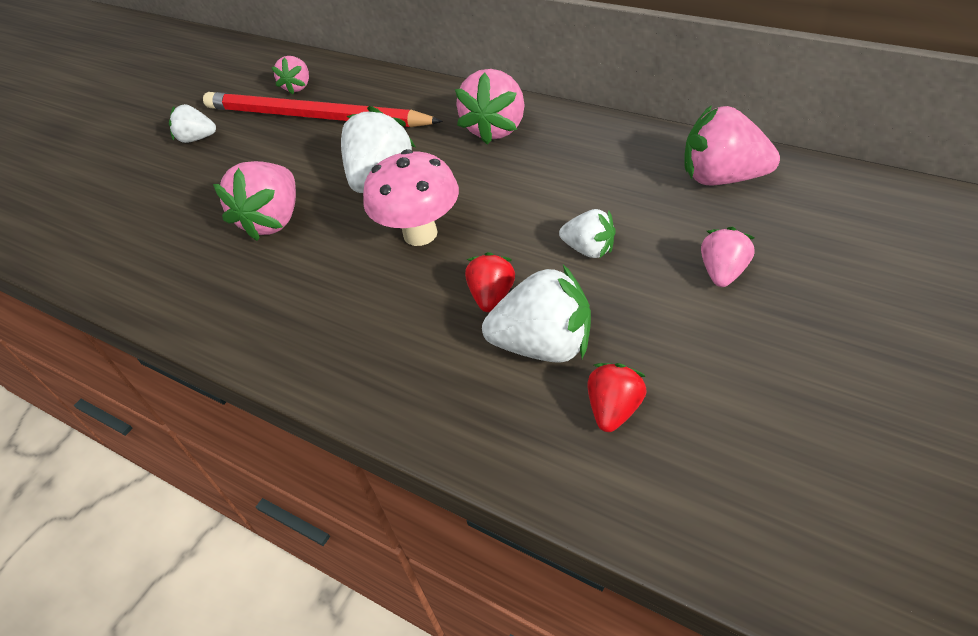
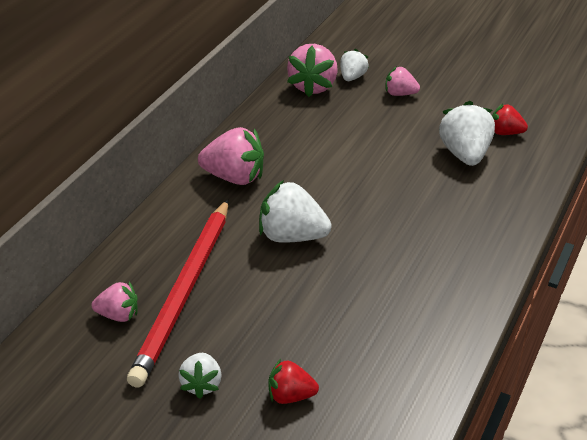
camera: 100 degrees left, 10 degrees down
pink strawberry [213,161,296,241] -> none
pink mushroom [363,149,459,246] -> none
red strawberry [465,252,515,312] -> red strawberry moved to [268,359,319,404]
white strawberry [559,209,616,258] -> white strawberry moved to [340,49,369,81]

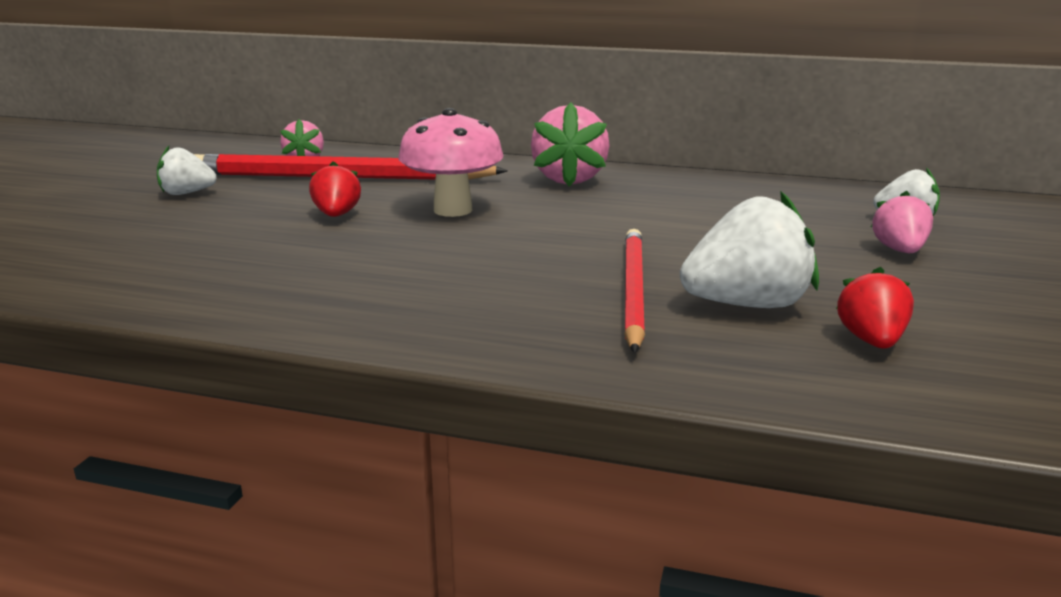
camera: 80 degrees right, 15 degrees down
white strawberry [259,180,332,243] -> pink mushroom [398,108,503,217]
red strawberry [268,359,319,404] -> red strawberry moved to [309,161,361,217]
pink strawberry [287,44,338,97] -> none
none -> red pencil [624,229,645,353]

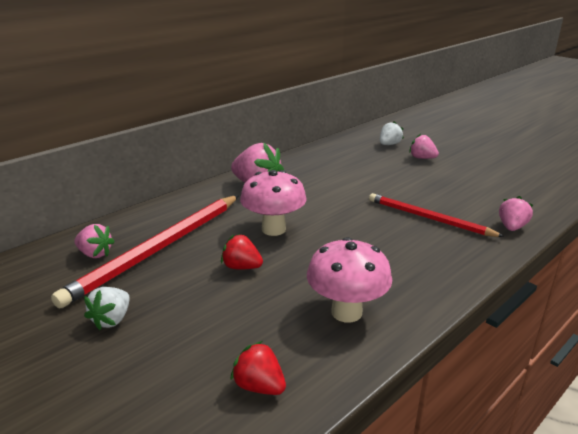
camera: 60 degrees left, 5 degrees up
white strawberry [680,192,819,308] -> none
red strawberry [836,267,914,349] -> red strawberry moved to [230,341,286,395]
none -> pink mushroom [307,237,392,323]
none -> pink strawberry [499,196,533,231]

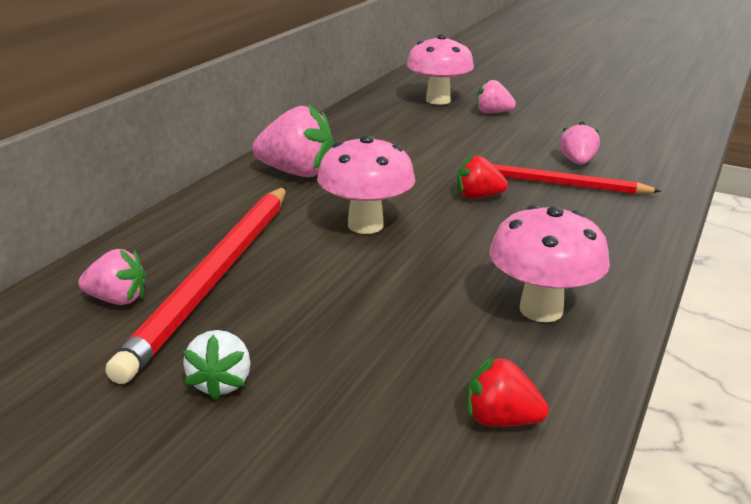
camera: 20 degrees left, 0 degrees up
red strawberry [221,234,263,269] -> red strawberry moved to [457,155,508,198]
white strawberry [380,121,404,145] -> pink mushroom [407,34,474,105]
pink strawberry [499,196,533,231] -> pink strawberry moved to [560,121,600,165]

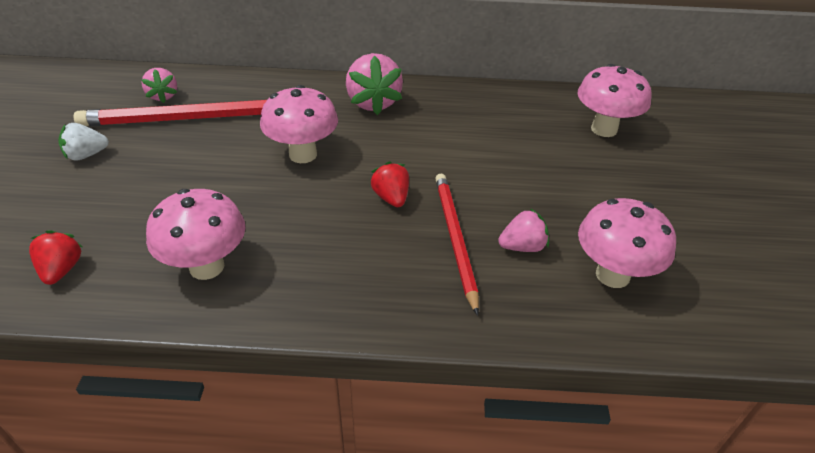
camera: 65 degrees right, 15 degrees up
pink strawberry [476,79,516,113] -> none
none -> pink mushroom [578,198,676,288]

